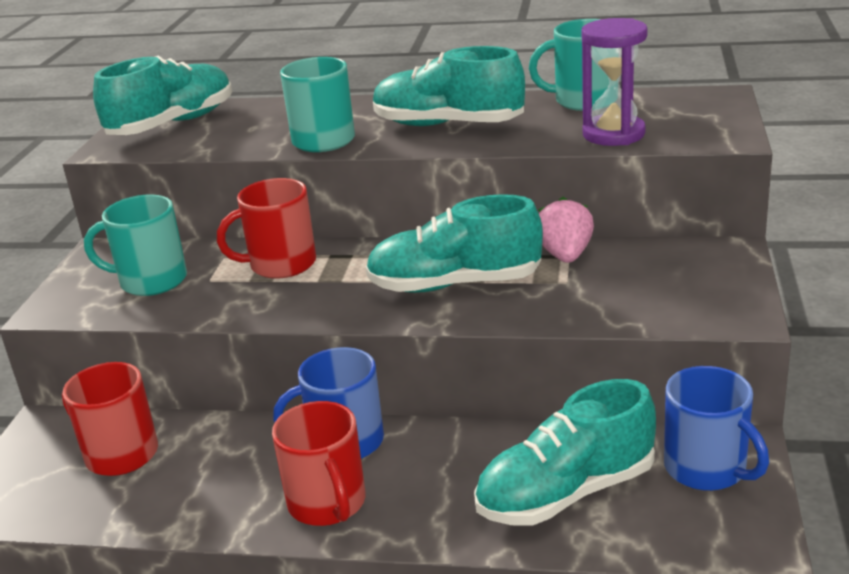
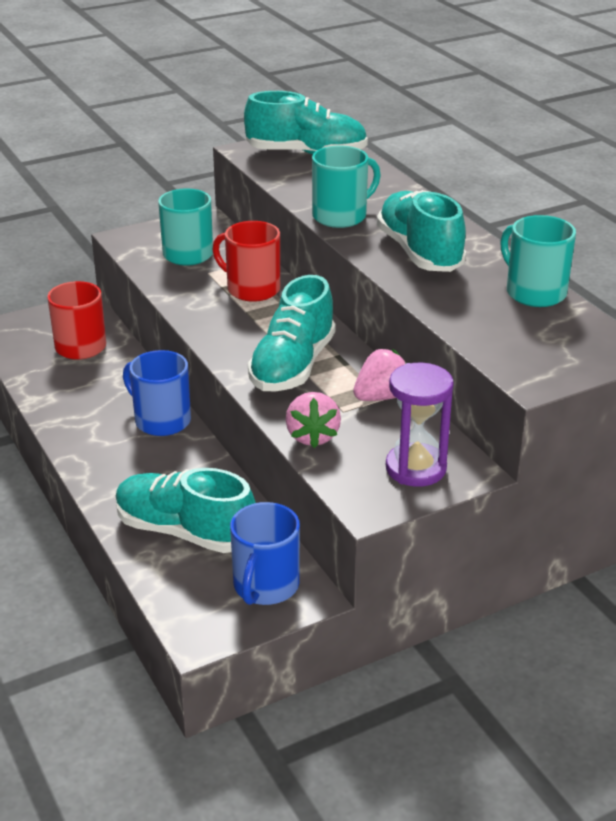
camera: 50 degrees right, 5 degrees up
red mug [272,401,366,526] -> none
turquoise shoe [365,194,543,293] -> turquoise shoe turned 120 degrees counterclockwise [248,275,336,391]
purple hourglass [581,18,648,146] -> purple hourglass moved to [386,363,454,487]
none -> pink strawberry [286,392,341,448]

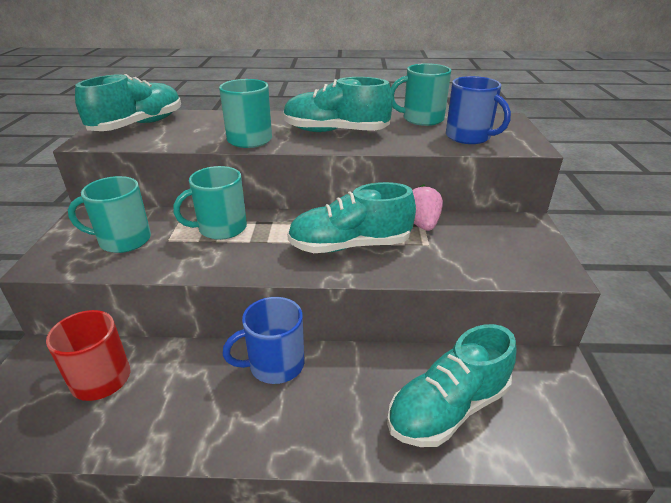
camera: 60 degrees left, 0 degrees up
red mug [212,221,280,302] -> turquoise mug [173,166,247,240]
blue mug [230,502,300,605] -> blue mug moved to [446,76,511,144]
turquoise shoe [248,275,336,391] -> turquoise shoe turned 120 degrees clockwise [287,182,416,253]
pink strawberry [286,392,341,448] -> none
purple hourglass [386,363,454,487] -> none

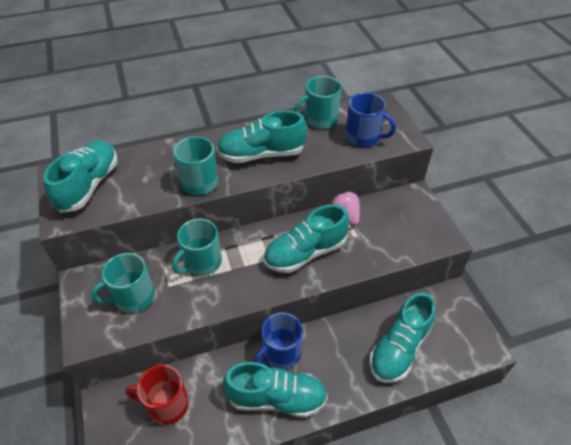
camera: 20 degrees left, 15 degrees up
none -> turquoise shoe [223,362,328,418]

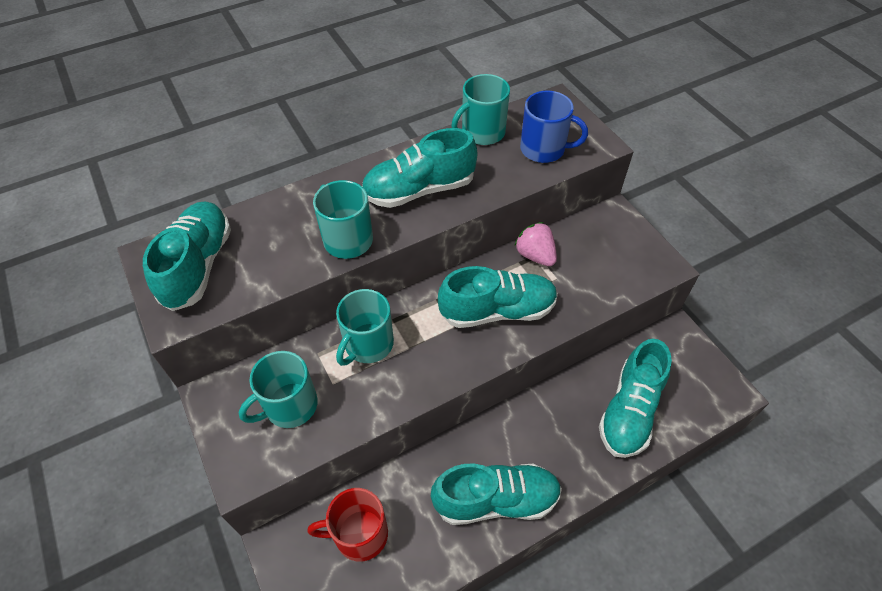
camera: 10 degrees left, 5 degrees up
blue mug [254,312,303,369] -> none
turquoise shoe [264,204,349,273] -> turquoise shoe turned 150 degrees counterclockwise [438,266,558,328]

